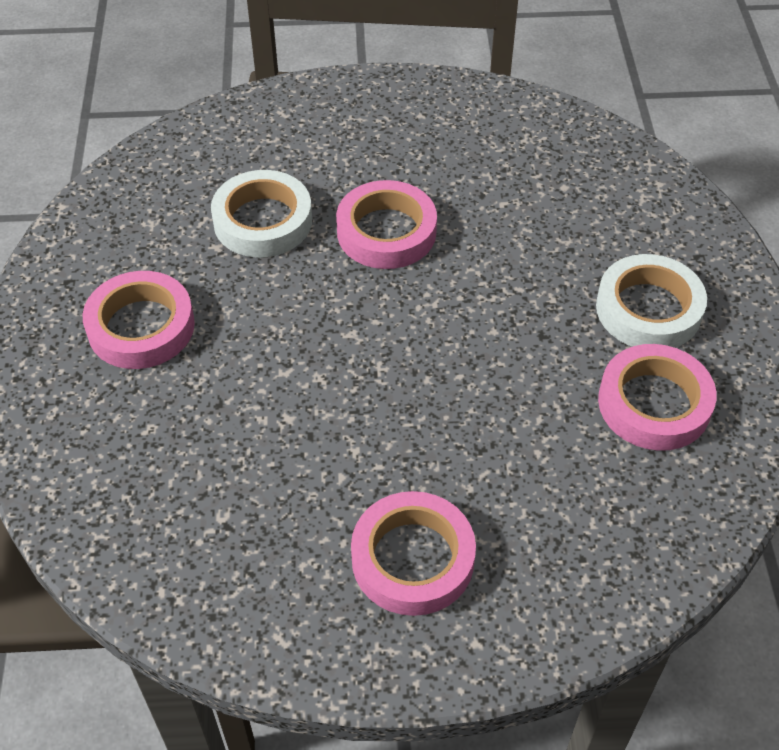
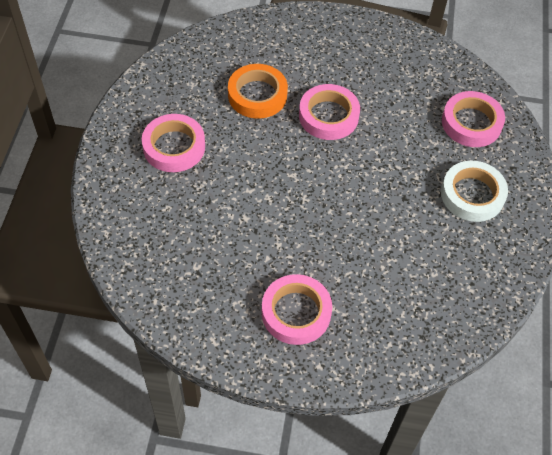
camera: 10 degrees right, 5 degrees up
white tape [211,170,312,257] -> orange tape [228,64,288,119]
pink tape [598,344,717,451] -> pink tape moved to [442,91,505,147]

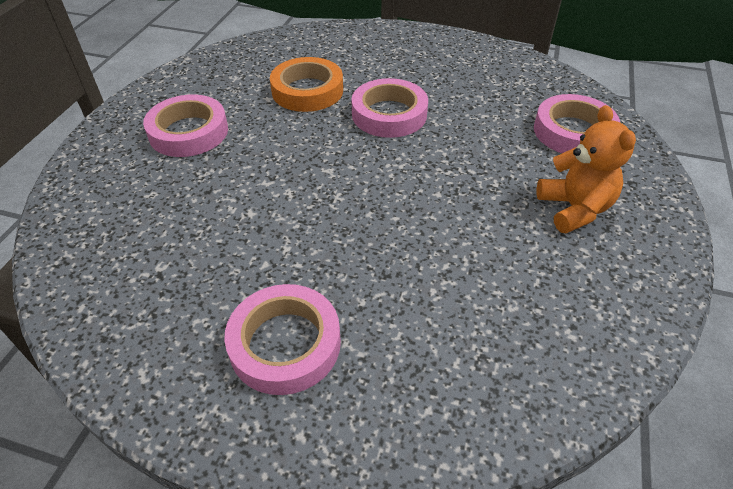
camera: 10 degrees right, 10 degrees down
white tape [441,160,508,222] -> orange teddy bear [537,105,636,233]

